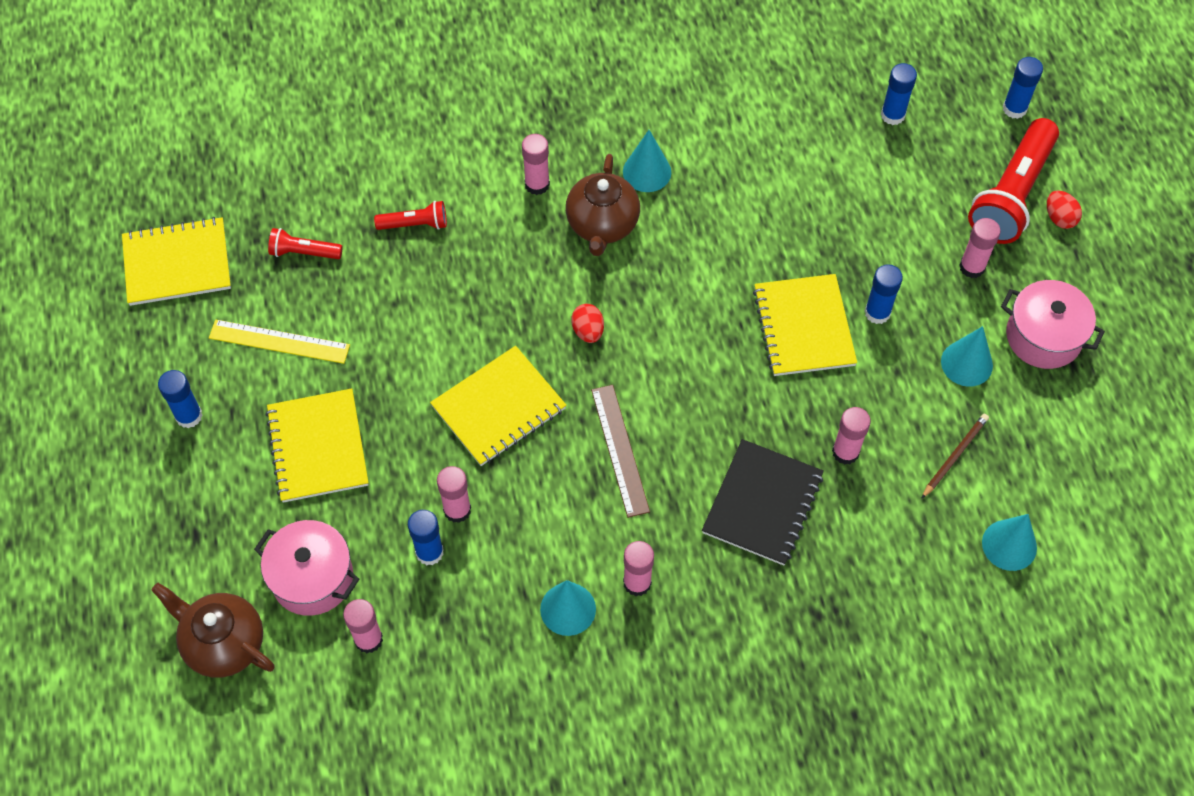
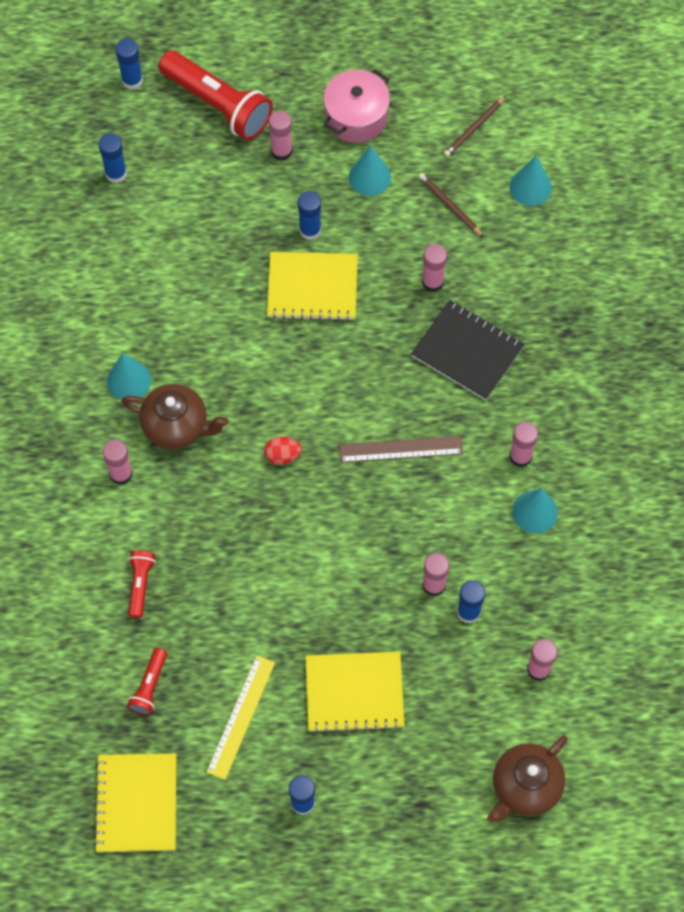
camera: 80 degrees left, 5 degrees up
pink pot [254,520,359,616] -> none
yellow notebook [430,346,567,466] -> none
red egg [1047,190,1082,229] -> none
none -> brown pencil [444,96,506,157]

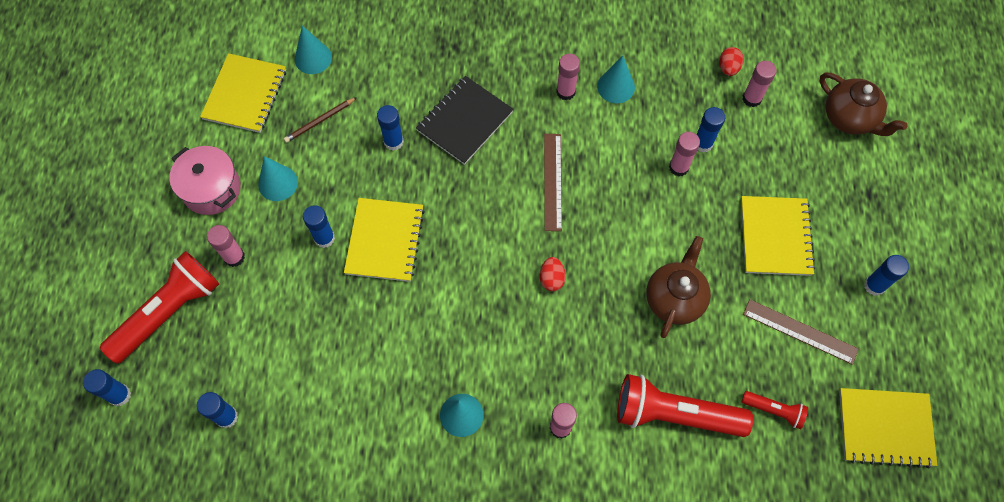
camera: 85 degrees left, 0 degrees up
brown teapot [121,384,229,449] -> brown teapot moved to [646,236,711,338]
red flashlight [128,551,156,618] -> red flashlight [617,374,753,437], size x2.06
yellow ruler [207,655,275,780] -> brown ruler [743,299,859,365]
pink glue stick [422,244,447,292] -> blue glue stick [377,105,404,151]
brown pencil [444,96,506,157] -> yellow notebook [200,53,286,133]
none -> red egg [719,47,744,76]

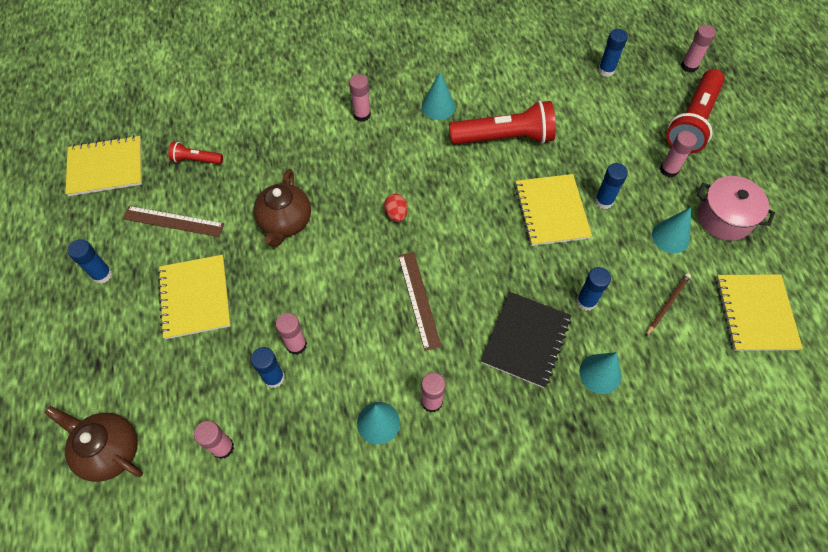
camera: 165 degrees right, 5 degrees down
blue glue stick [83,369,131,406] -> pink glue stick [681,25,716,73]
turquoise cone [295,26,332,74] -> turquoise cone moved to [579,352,621,394]
red flashlight [617,374,753,437] -> red flashlight moved to [449,101,556,144]
red egg [719,47,744,76] -> none

